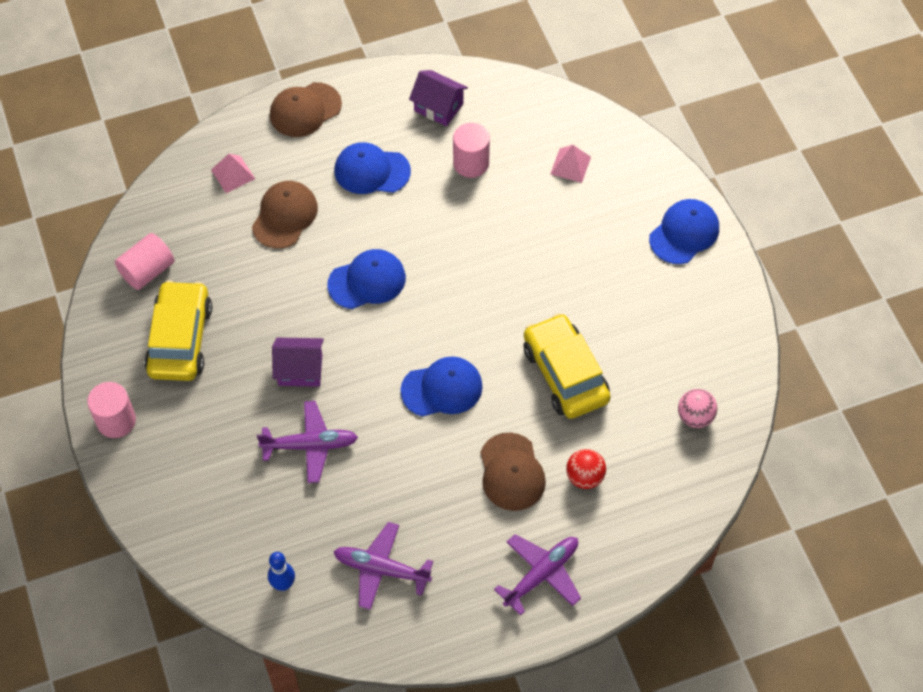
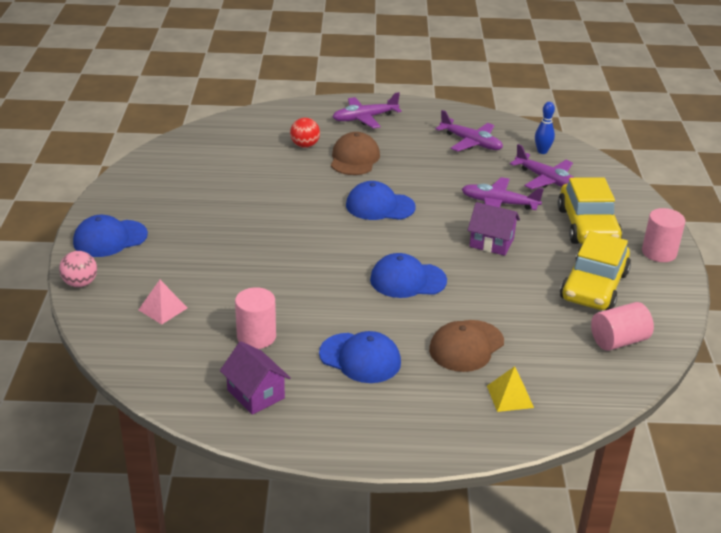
camera: 160 degrees left, 25 degrees down
pink pyramid [211,154,255,193] -> yellow pyramid [487,366,534,412]
brown cap [270,82,342,137] -> none
yellow car [523,313,611,419] -> yellow car moved to [558,177,623,244]
pink ball [678,389,717,428] -> pink ball moved to [59,251,97,287]
none -> purple plane [510,144,575,189]

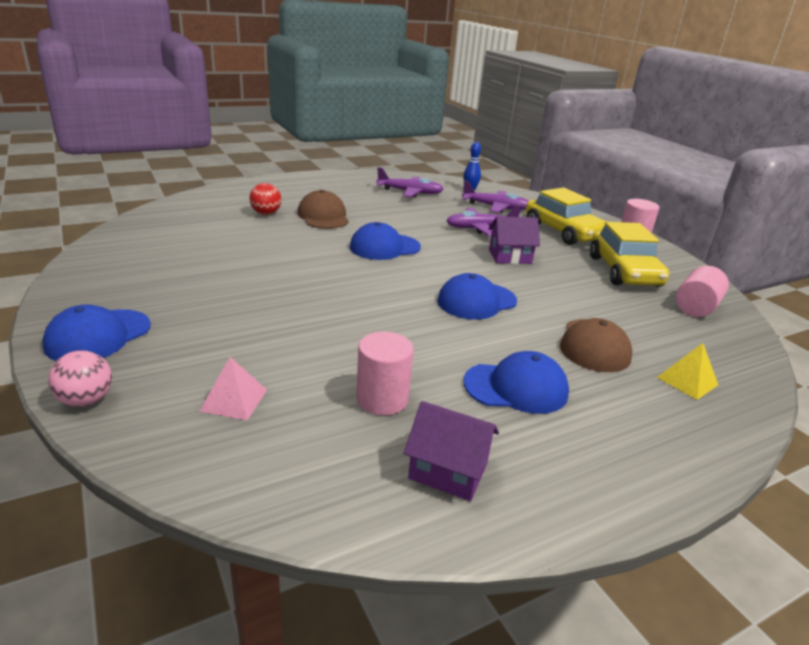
camera: 30 degrees left, 5 degrees down
purple plane [333,92,402,128] -> none

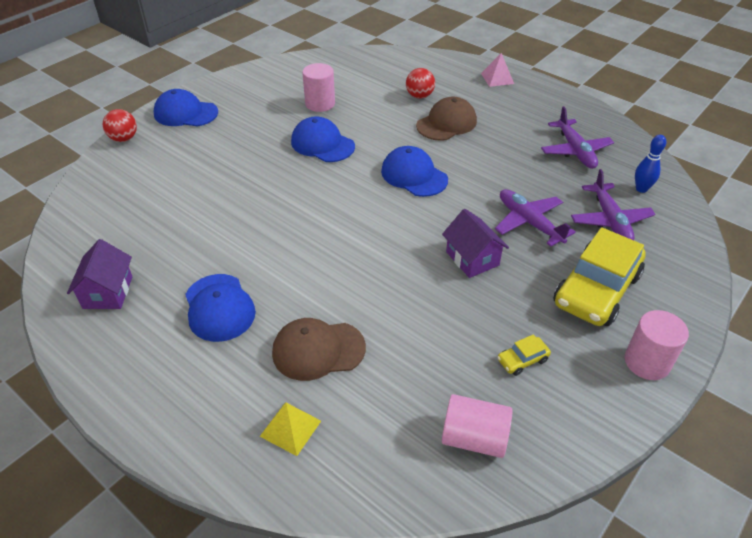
camera: 70 degrees right, 15 degrees up
pink ball [48,350,112,407] -> red ball [103,109,137,142]
pink pyramid [200,357,267,420] -> pink pyramid moved to [481,53,514,87]
pink cylinder [356,332,414,415] -> pink cylinder moved to [302,63,335,112]
blue cap [437,273,517,320] -> blue cap moved to [291,116,355,162]
yellow car [590,222,670,287] -> yellow car [497,334,551,376], size x0.41

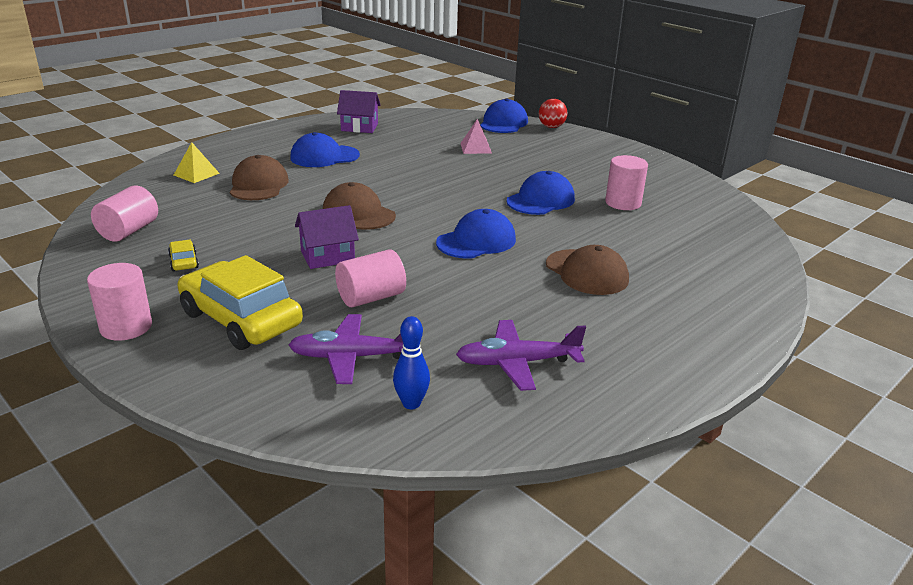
camera: 95 degrees right, 15 degrees down
blue cap [153,89,218,127] -> blue cap moved to [480,99,528,133]
red ball [406,68,435,99] -> none
pink pyramid [481,53,514,87] -> pink pyramid moved to [460,119,492,154]
purple plane [495,189,576,247] -> pink cylinder [335,250,406,308]
none -> brown cap [323,182,396,230]

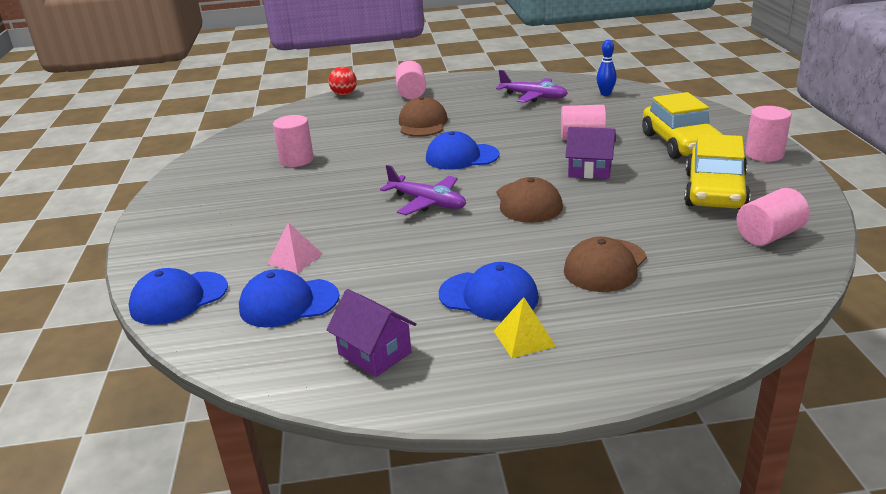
camera: 140 degrees left, 0 degrees up
yellow car [168,240,199,271] -> yellow car [684,134,751,209], size x2.42
yellow pyramid [174,142,220,183] -> yellow pyramid moved to [494,297,556,358]
purple plane [289,314,403,384] -> purple plane moved to [380,165,466,215]
blue cap [506,171,575,215] -> blue cap moved to [239,269,339,328]
red ball [539,99,568,128] -> red ball moved to [328,67,357,96]
none -> pink cylinder [395,60,426,99]

